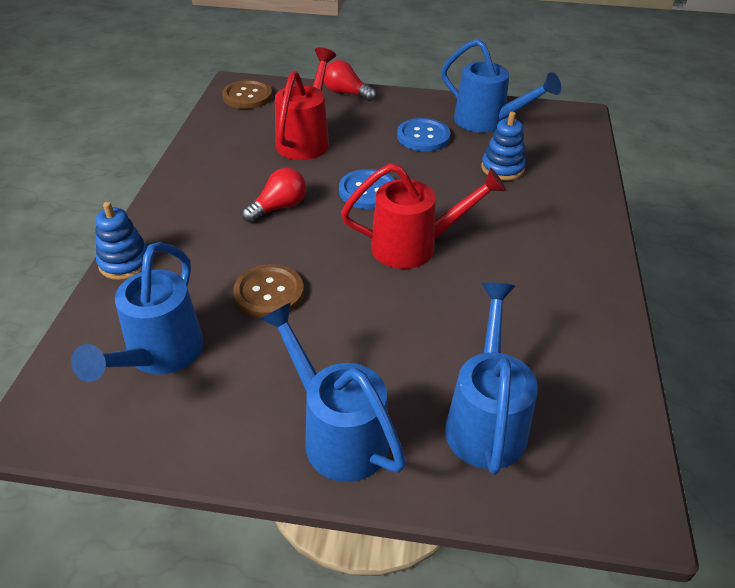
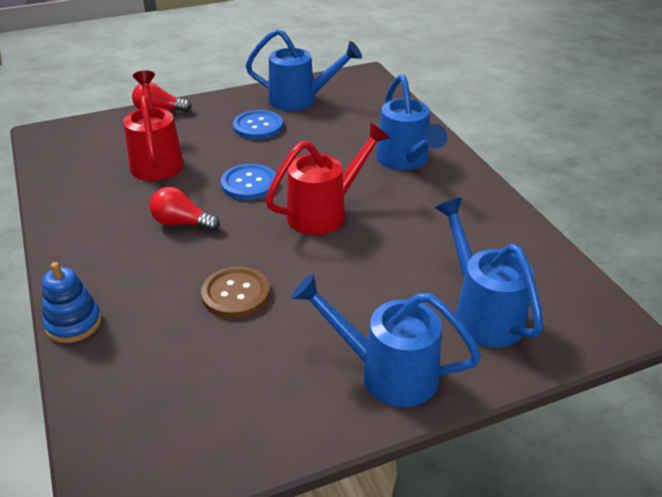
camera: 30 degrees left, 5 degrees down
blue watering can [71,242,204,382] -> blue watering can moved to [376,74,447,170]
brown button [222,80,272,109] -> none
red light bulb [242,168,306,223] -> red light bulb turned 90 degrees counterclockwise [149,187,220,231]
blue stacking toy [481,112,526,181] -> none

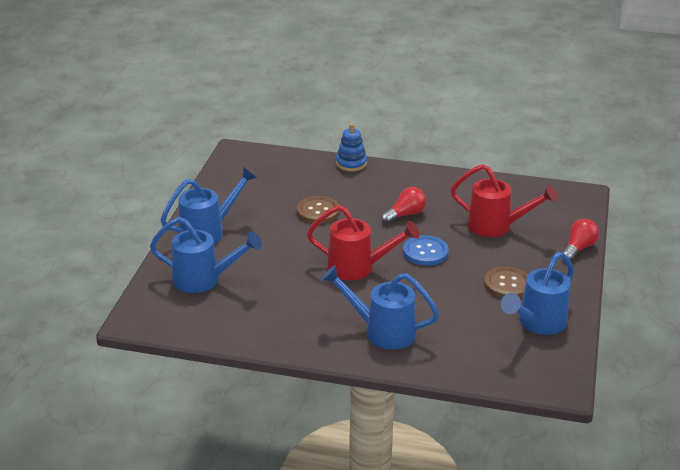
camera: 125 degrees right, 5 degrees down
blue button [233,110,283,140] -> brown button [484,267,528,298]
red watering can [265,123,389,235] -> red watering can turned 75 degrees counterclockwise [307,205,419,280]

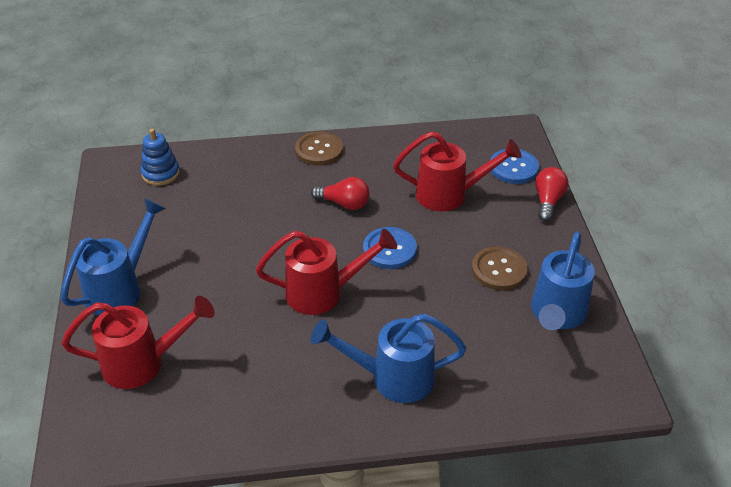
camera: 20 degrees left, 10 degrees up
blue watering can [150,217,262,293] -> red watering can [62,296,214,389]
brown button [297,196,340,224] -> brown button moved to [295,132,343,166]
blue stacking toy [336,124,367,172] -> blue stacking toy moved to [141,129,180,186]
red light bulb [382,187,426,224] -> red light bulb turned 75 degrees clockwise [311,177,370,210]
none -> blue button [490,149,539,184]

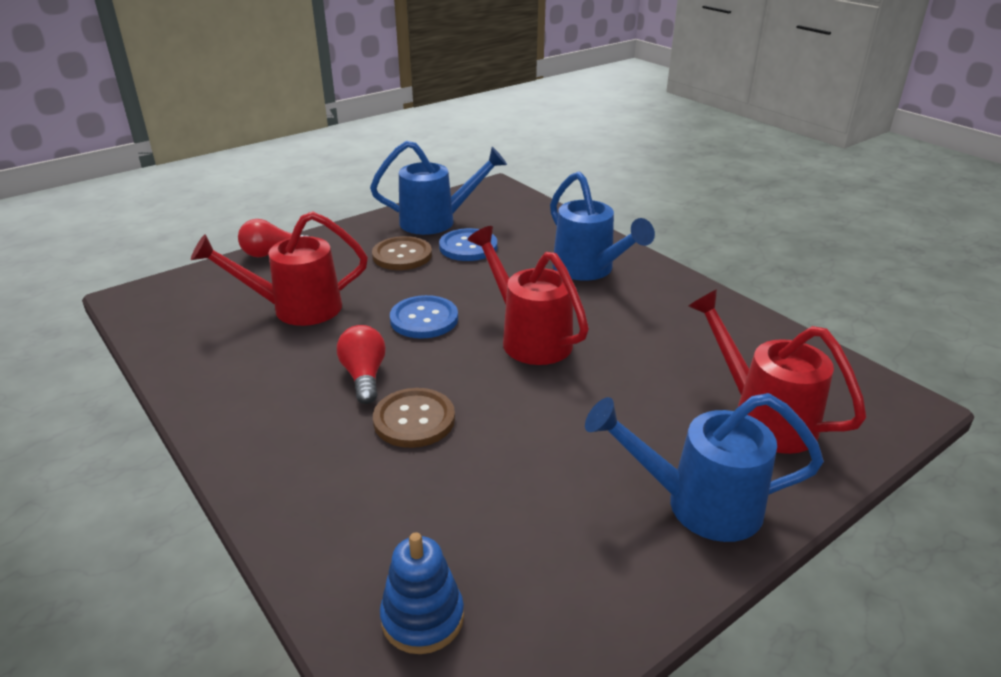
camera: 120 degrees left, 10 degrees down
brown button [295,132,343,166] -> brown button moved to [373,388,455,448]
red watering can [393,131,521,211] -> red watering can turned 75 degrees counterclockwise [191,211,368,326]
blue button [490,149,539,184] -> blue button moved to [439,228,497,261]

